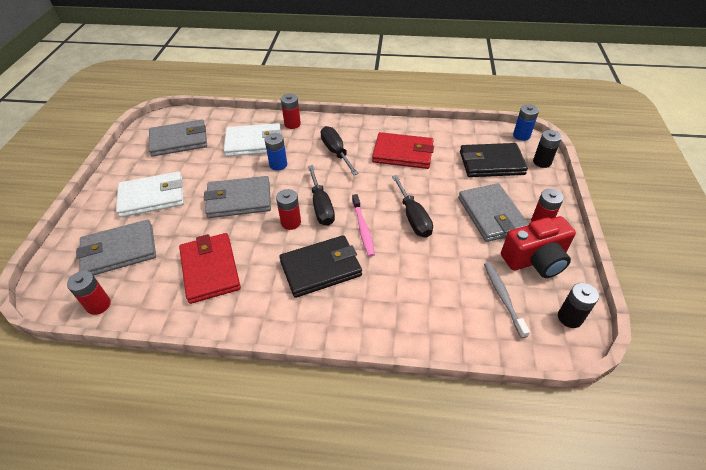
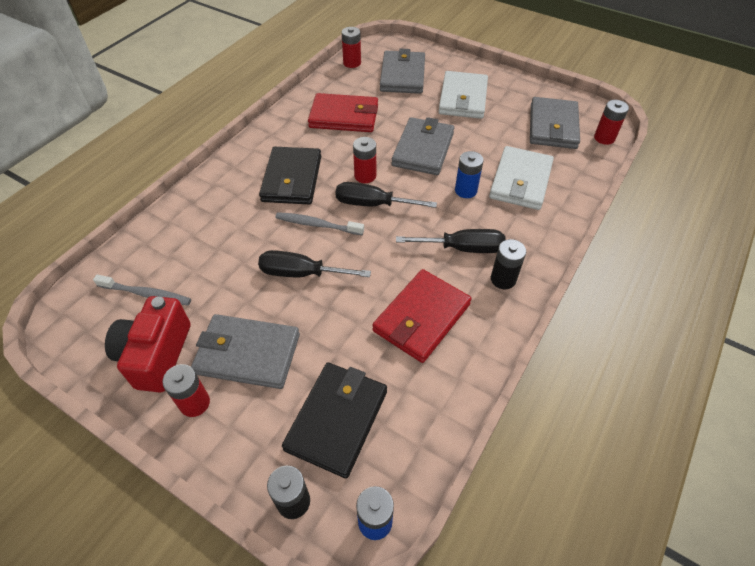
camera: 115 degrees right, 5 degrees up
red battery [281,94,301,129] -> red battery moved to [594,100,629,145]
pink toothbrush [352,194,375,257] -> grey toothbrush [276,212,364,235]
black battery [558,283,599,328] -> black battery moved to [491,239,526,289]

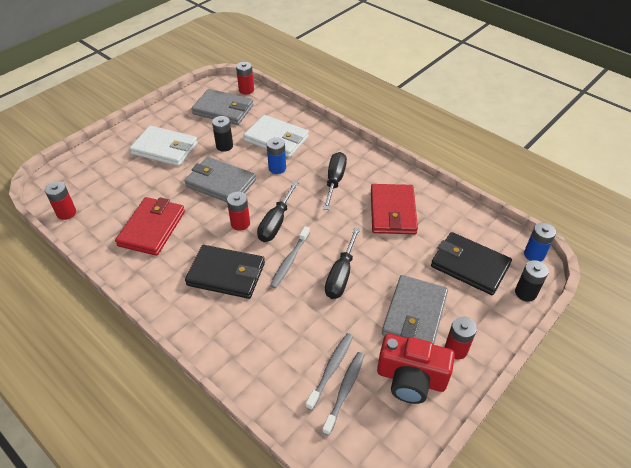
camera: 80 degrees left, 5 degrees down
red wallet [372,269,472,363] -> red wallet turned 45 degrees clockwise [371,184,418,234]
grey wallet [380,49,425,94] -> none
black battery [491,239,526,289] -> black battery moved to [212,116,233,152]
none -> grey toothbrush [305,333,353,411]

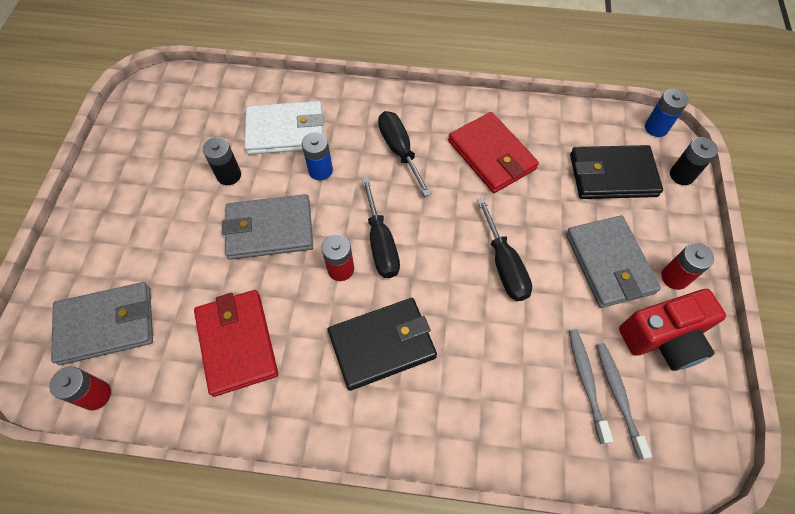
camera: 35 degrees left, 15 degrees up
white wallet [130,126,198,166] -> none
grey wallet [192,89,253,125] -> grey wallet moved to [51,282,153,365]
red battery [236,62,254,95] -> none
grey toothbrush [270,226,310,288] -> none

